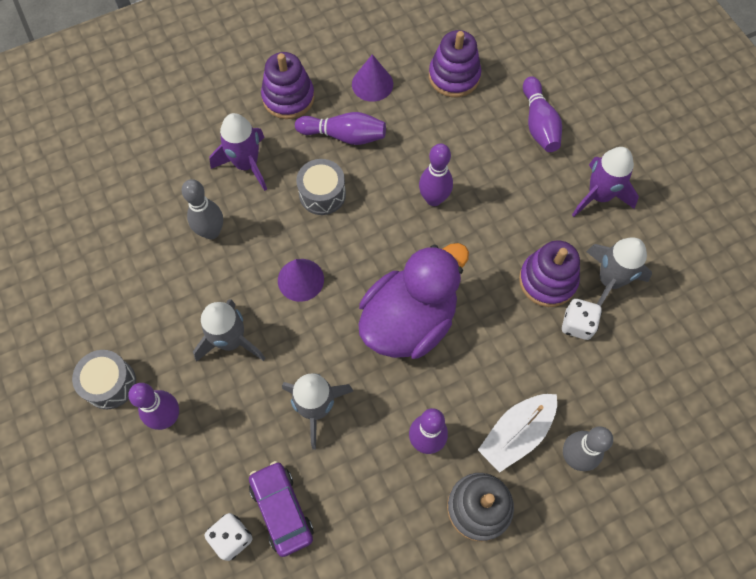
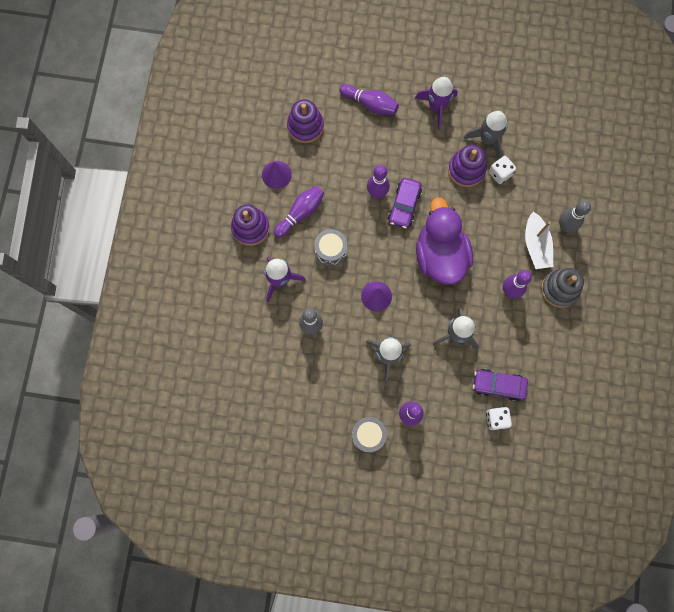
camera: 55 degrees left, 10 degrees up
none -> purple car [388,178,422,229]

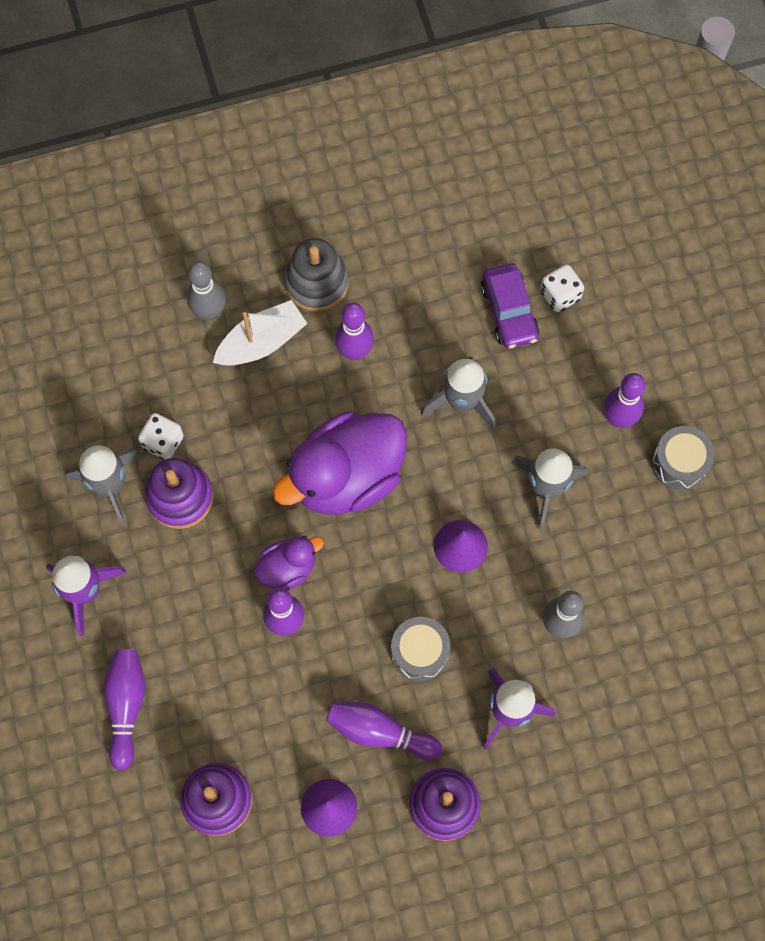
camera: 115 degrees left, 5 degrees down
purple car [388,178,422,229] -> purple duck [254,536,324,591]

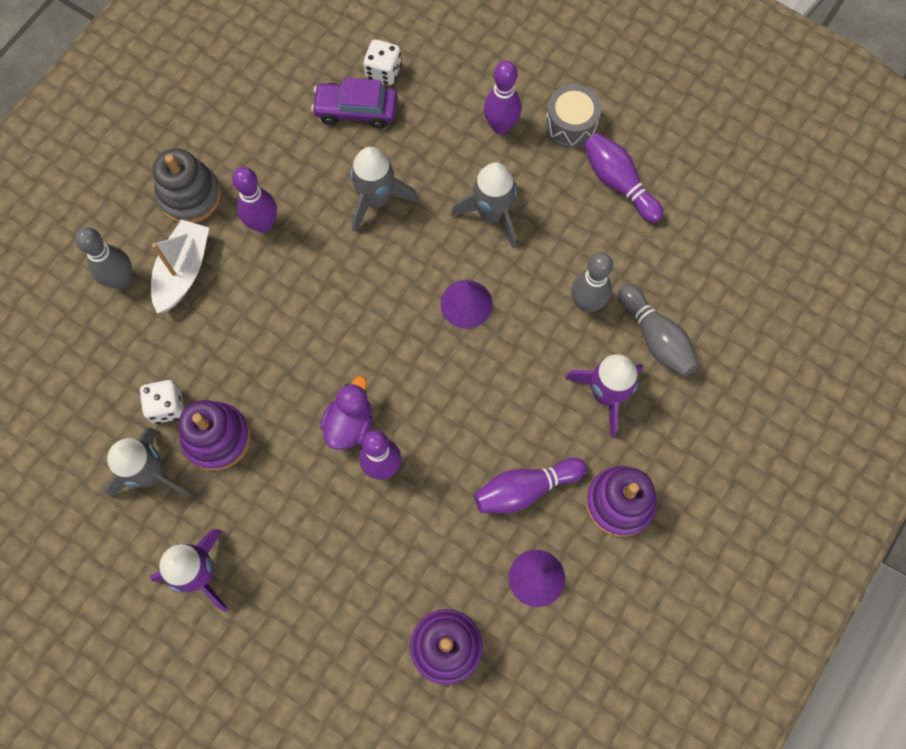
camera: 40 degrees left, 0 degrees up
purple bowling pin [103,649,146,770] -> purple bowling pin moved to [584,133,663,223]
purple duck [273,412,407,515] -> none
grey drum [391,617,450,681] -> none
purple car [481,264,539,349] -> purple car turned 150 degrees clockwise [311,78,397,129]
none -> grey bowling pin [618,284,699,377]

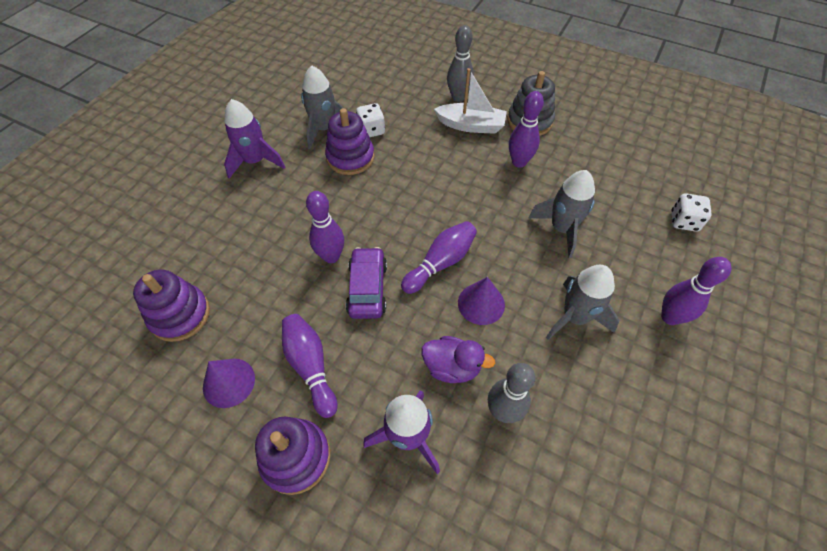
camera: 85 degrees right, 15 degrees down
purple car [311,78,397,129] -> purple car moved to [346,247,387,319]
purple duck [320,376,372,450] -> purple duck moved to [422,336,495,383]
grey drum [545,84,601,148] -> none
purple bowling pin [584,133,663,223] -> purple bowling pin moved to [401,221,477,294]
grey bowling pin [618,284,699,377] -> none

